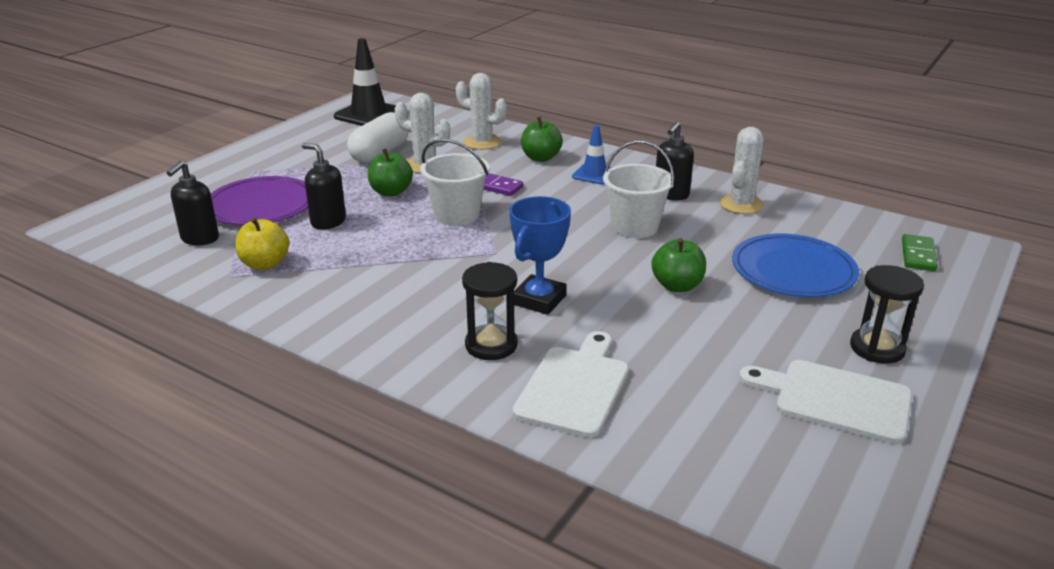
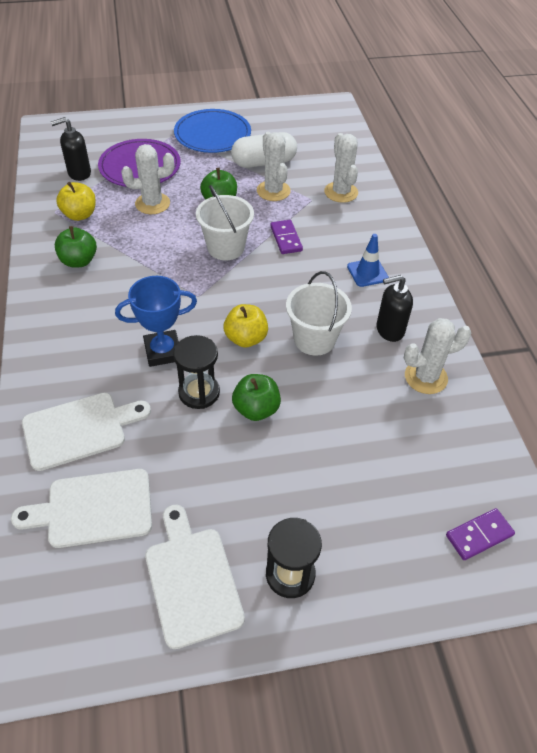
camera: 45 degrees right, 20 degrees up
black soap dispenser [302,143,346,230] -> white cactus [121,144,174,214]
black traffic cone [334,38,396,126] -> none
black hourglass [462,262,518,360] -> black hourglass moved to [173,335,220,409]
green apple [521,117,563,162] -> green apple moved to [55,226,97,268]
blue plate [732,234,859,297] -> blue plate moved to [174,109,251,153]
green domino [902,234,938,271] -> purple domino [446,508,515,560]
none -> white cutting board [11,469,152,548]
none -> yellow apple [224,304,268,348]

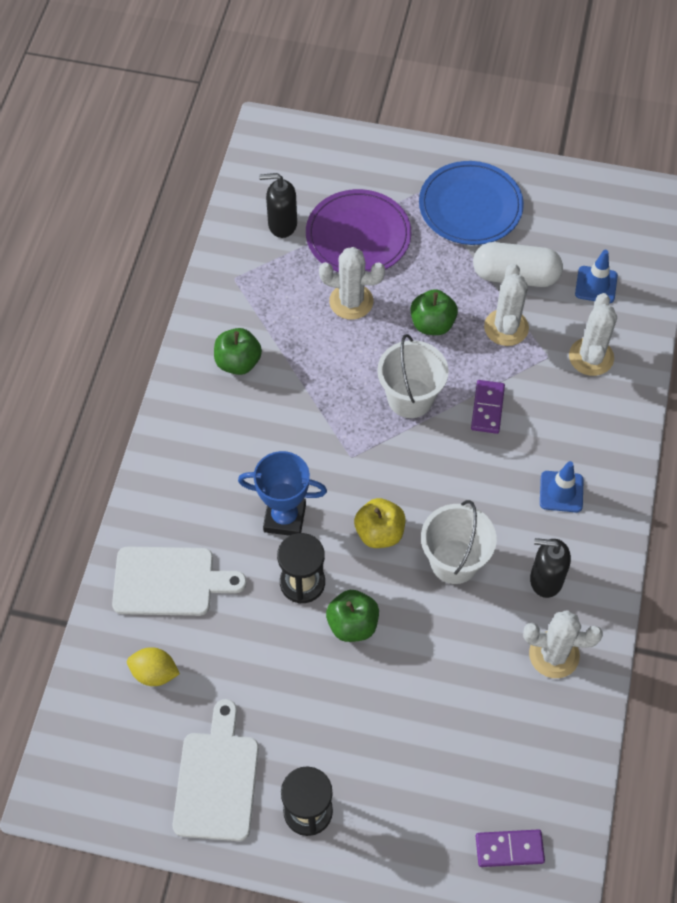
camera: 25 degrees right, 10 degrees up
white cutting board [11,469,152,548] -> yellow lemon [127,647,180,686]
yellow apple [56,182,96,221] -> none
none -> blue traffic cone [575,250,618,303]

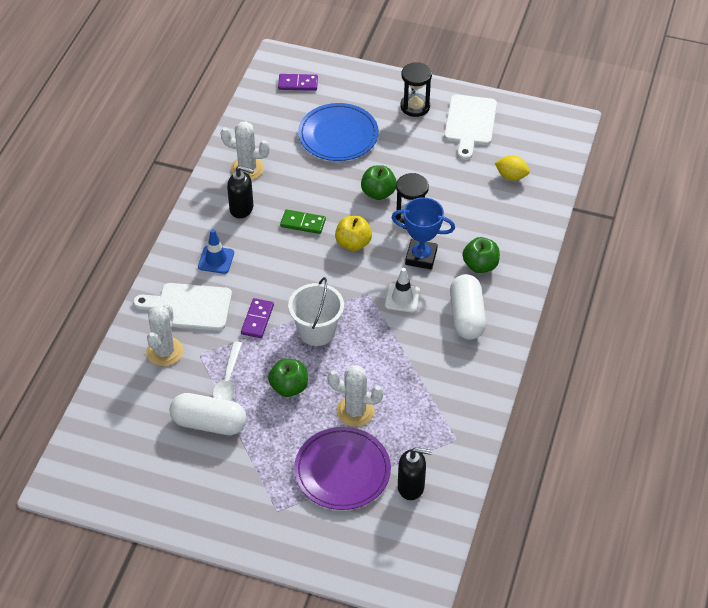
camera: 175 degrees left, 10 degrees down
white cutting board [112,546,247,616] -> white cutting board moved to [133,283,232,331]
green apple [214,328,262,375] -> green apple moved to [462,237,500,273]
blue plate [419,161,524,245] -> blue plate moved to [298,103,379,161]
white bucket [421,500,497,584] -> green domino [280,209,326,234]
white cactus [484,263,529,346] -> white spoon [213,341,242,401]
blue traffic cone [575,250,618,303] -> none
none -> white traffic cone [385,268,420,313]
none -> white capsule [450,274,486,340]

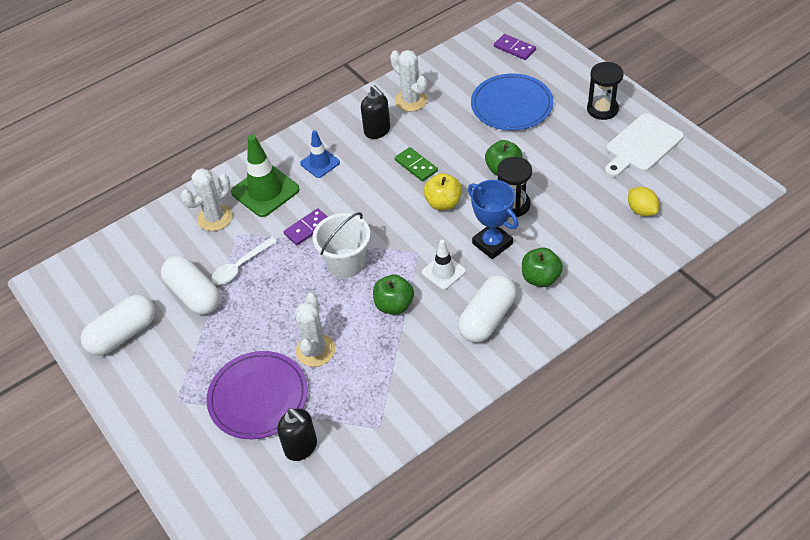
camera: 40 degrees right, 0 degrees up
white cutting board [133,283,232,331] -> green traffic cone [231,135,300,217]
green apple [268,358,308,397] -> green apple moved to [373,275,414,314]
white cactus [328,365,383,427] -> white cactus turned 45 degrees clockwise [295,293,335,367]
none -> white capsule [81,295,155,356]

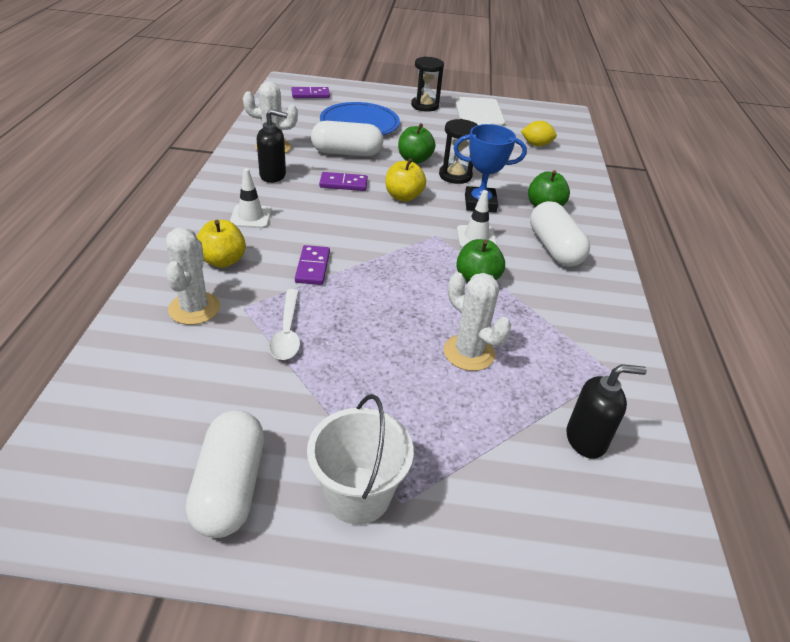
camera: 55 degrees left, 10 degrees down
white capsule [161,256,220,315] -> white capsule moved to [311,121,383,156]
purple plate [206,351,308,439] -> none
green traffic cone [231,135,300,217] -> yellow apple [197,220,246,268]
blue traffic cone [300,130,340,178] -> white traffic cone [230,168,272,228]
white bucket [312,212,370,278] -> white bucket moved to [307,394,414,525]
green domino [395,147,438,182] -> purple domino [319,172,368,191]

